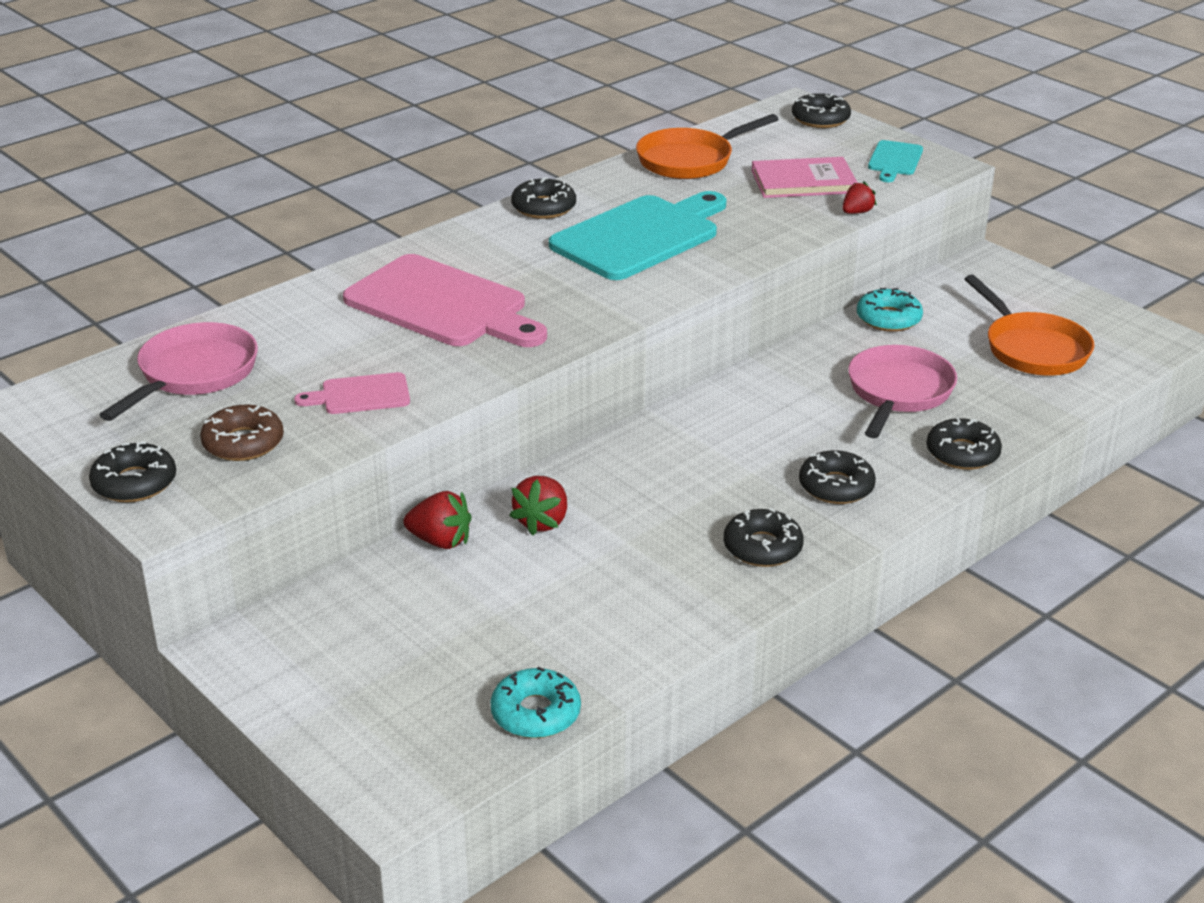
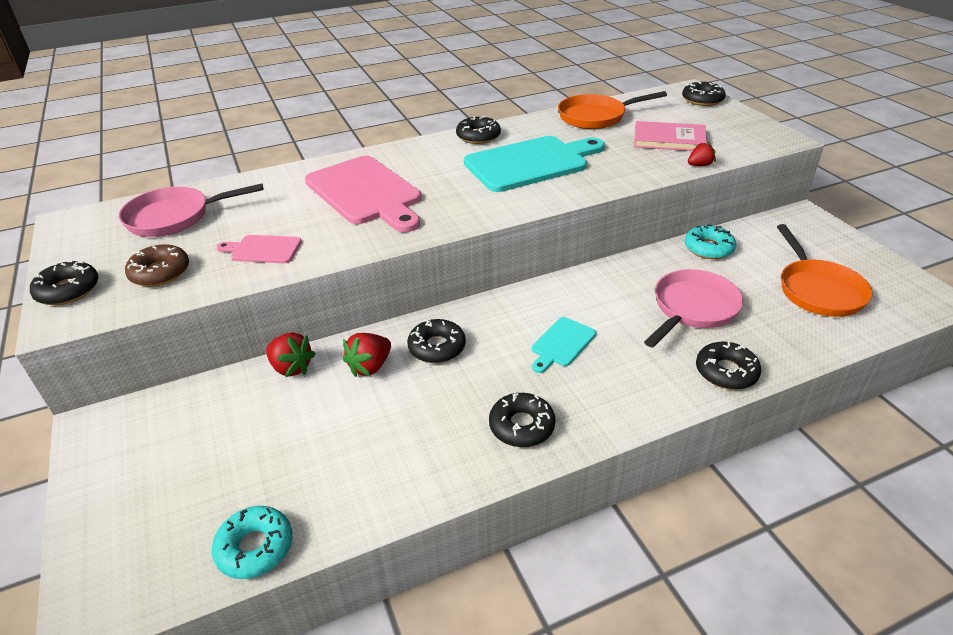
camera: 20 degrees right, 5 degrees up
pink pan [100,322,258,421] -> pink pan turned 150 degrees counterclockwise [119,183,264,237]
black donut [799,450,876,504] -> black donut moved to [407,319,466,363]
turquoise cutting board [868,140,923,182] -> turquoise cutting board moved to [532,317,596,373]

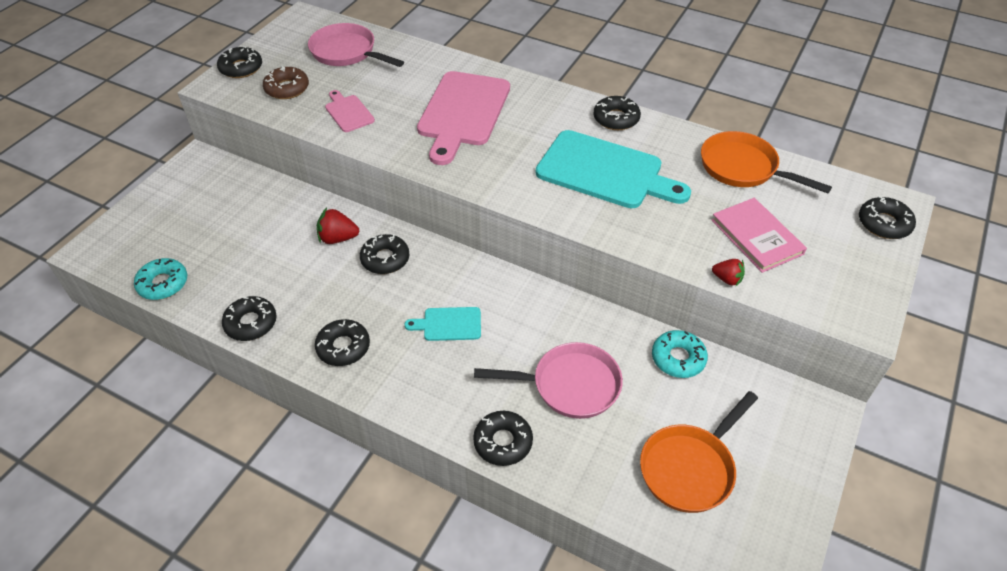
camera: 50 degrees right, 10 degrees up
red strawberry [266,333,316,377] -> none
none -> black donut [222,296,277,341]

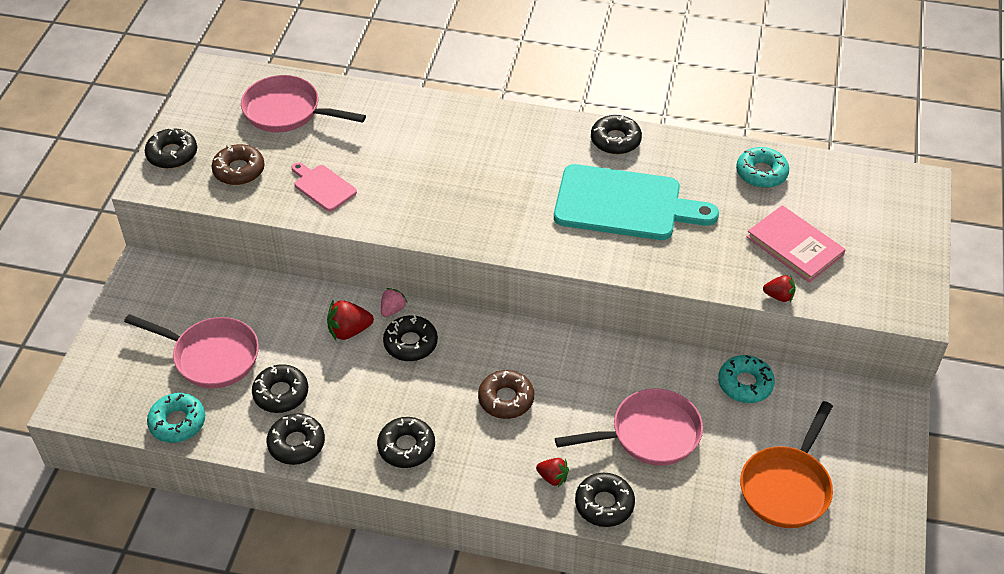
camera: 15 degrees left, 0 degrees up
turquoise cutting board [404,307,481,341] -> brown donut [478,370,534,419]
pink cutting board [417,71,510,165] -> none
orange pan [701,131,832,193] -> turquoise donut [736,147,789,188]
black donut [859,196,916,239] -> black donut moved to [252,364,308,413]
none -> pink pan [124,314,259,388]
none -> pink strawberry [381,288,407,317]
none -> red strawberry [536,458,569,487]

